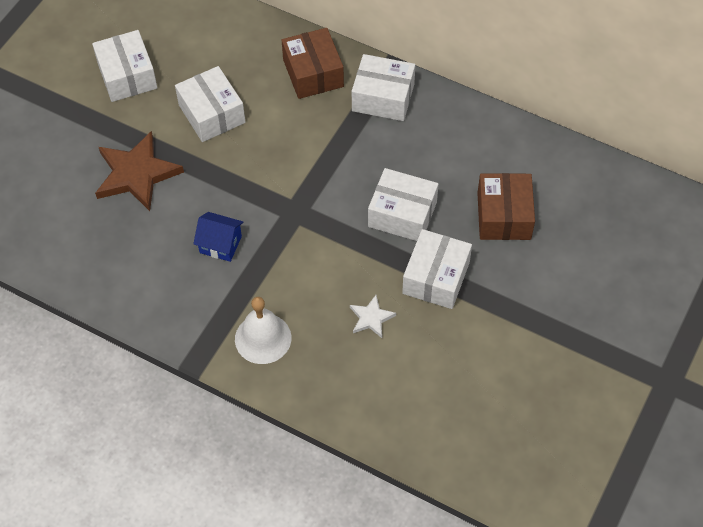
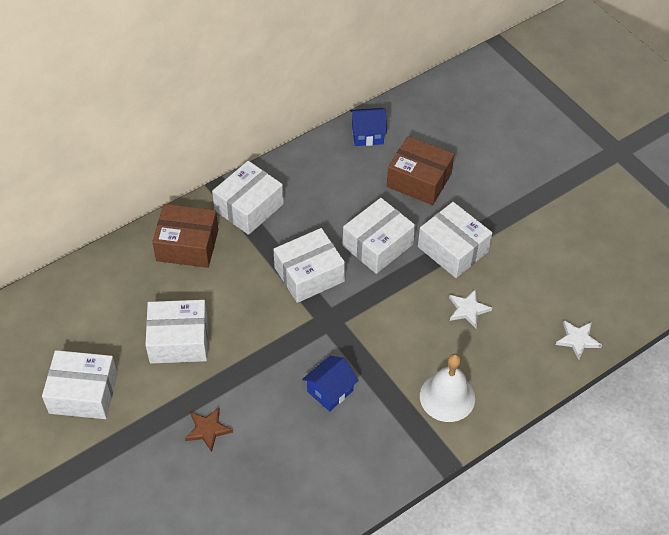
camera: 65 degrees left, 5 degrees down
brown star [95,131,184,211] -> brown star [185,407,233,452], size x0.50
none -> white box [273,228,345,303]
none -> blue house [350,108,387,146]
none -> white star [556,320,602,360]

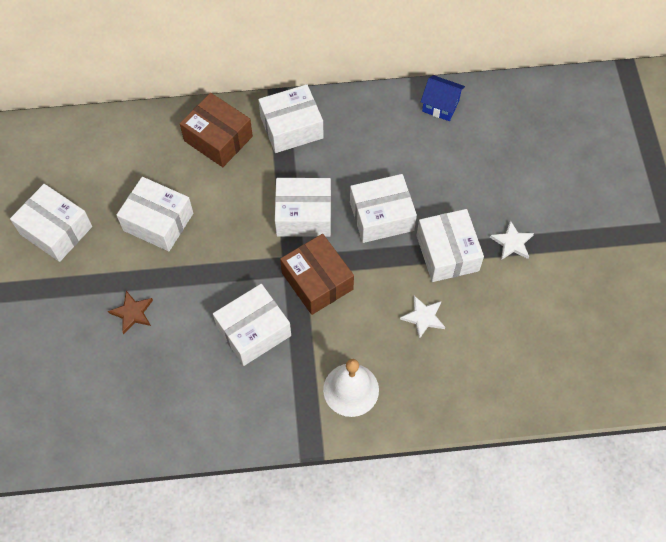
camera: 30 degrees right, 10 degrees up
blue house [302,356,359,411] -> white box [213,284,291,366]
brown box [387,136,454,205] -> brown box moved to [280,234,354,315]
white star [556,320,602,360] -> white star moved to [490,220,534,260]

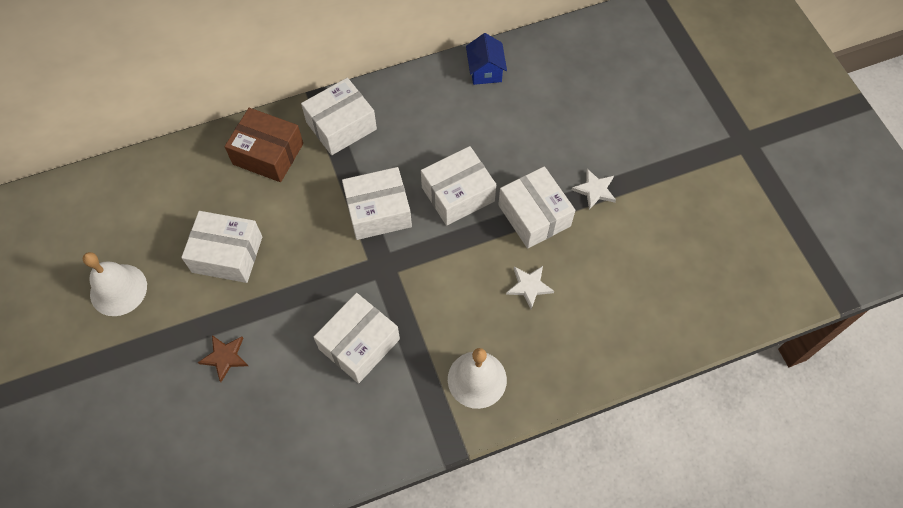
camera: 15 degrees left, 0 degrees up
white box [10,184,92,262] -> white bell [83,252,147,316]
brown box [280,234,354,315] -> none
blue house [421,75,465,121] -> blue house turned 75 degrees clockwise [466,33,507,85]

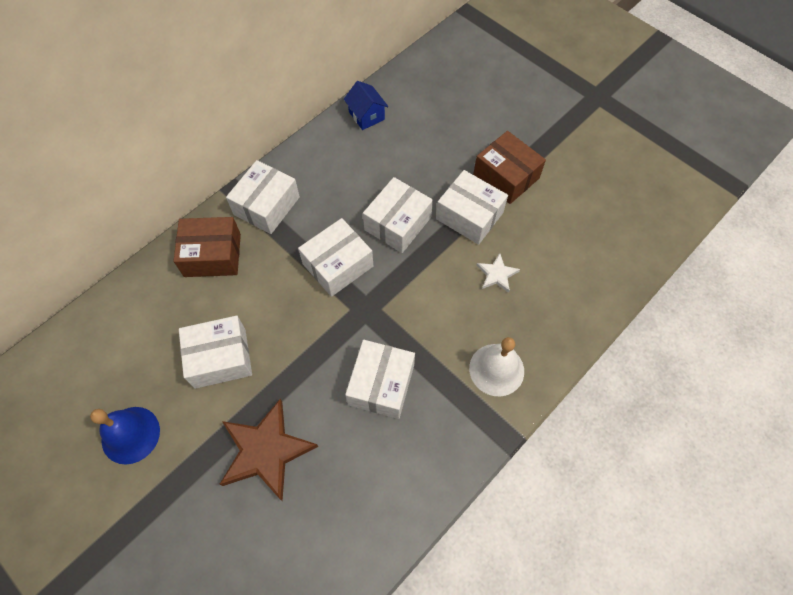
camera: 25 degrees left, 0 degrees up
white bell [83,252,147,316] -> blue bell [90,407,160,464]
brown star [198,335,248,382] -> brown star [220,399,318,501], size x2.02
white star [572,168,616,210] -> brown box [473,131,546,204]

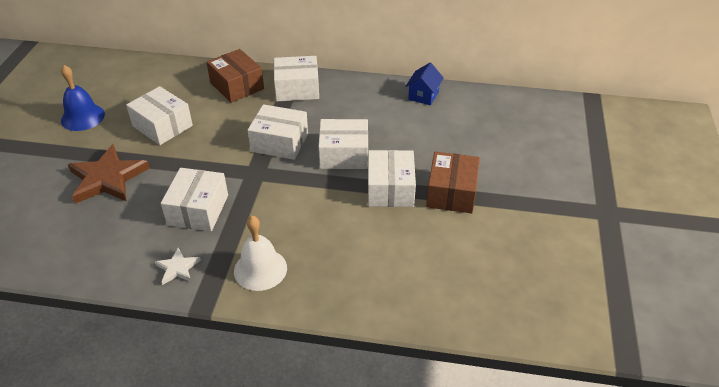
camera: 55 degrees right, 20 degrees down
white box [345,340,415,419] -> white box turned 60 degrees counterclockwise [161,168,228,231]
white star [476,253,520,293] -> white star moved to [155,248,201,285]

